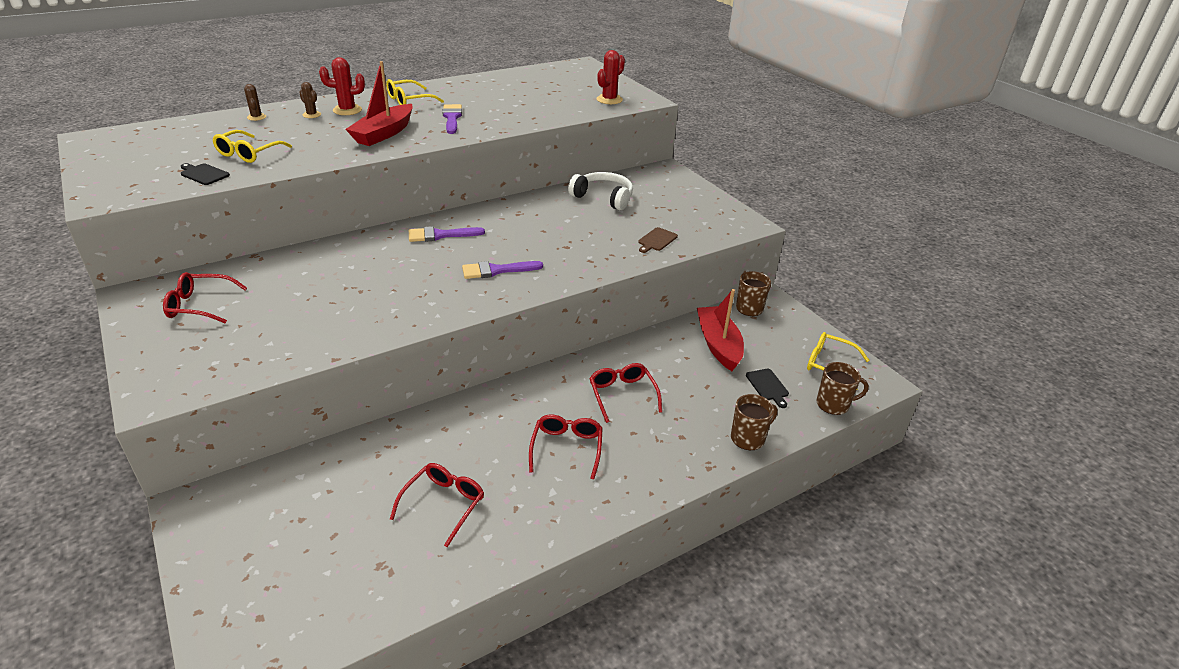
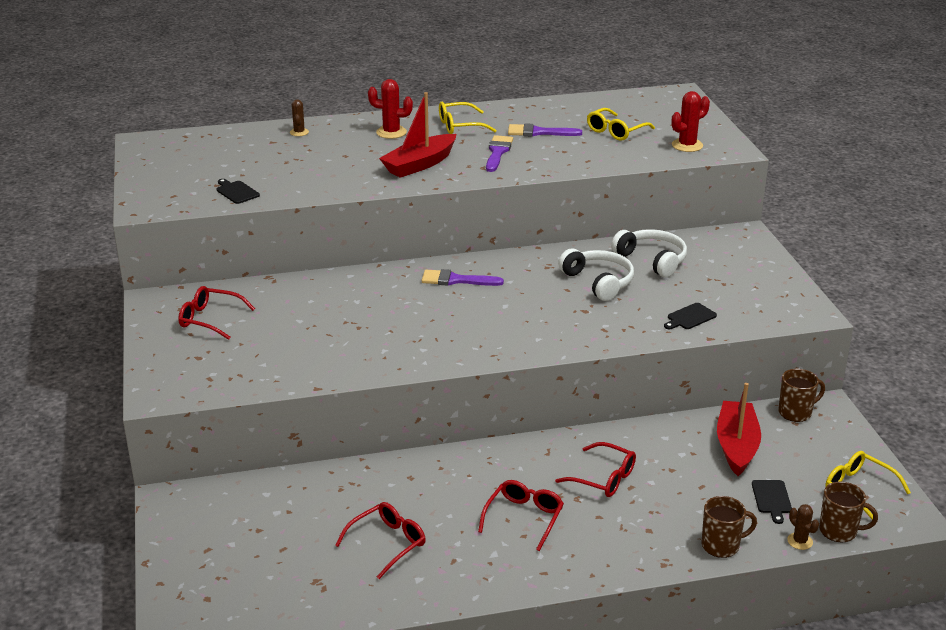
camera: 20 degrees right, 5 degrees down
yellow glasses [213,130,292,163] -> yellow glasses moved to [587,108,655,141]
brown cactus [299,82,321,118] -> brown cactus moved to [787,504,819,550]
purple brush [462,261,543,279] -> purple brush moved to [508,123,582,137]
red glasses [589,363,662,423] -> red glasses turned 120 degrees clockwise [555,442,636,497]
brown cutting board [638,227,678,253] -> black cutting board [664,303,717,329]
none -> white headphones [558,248,634,301]

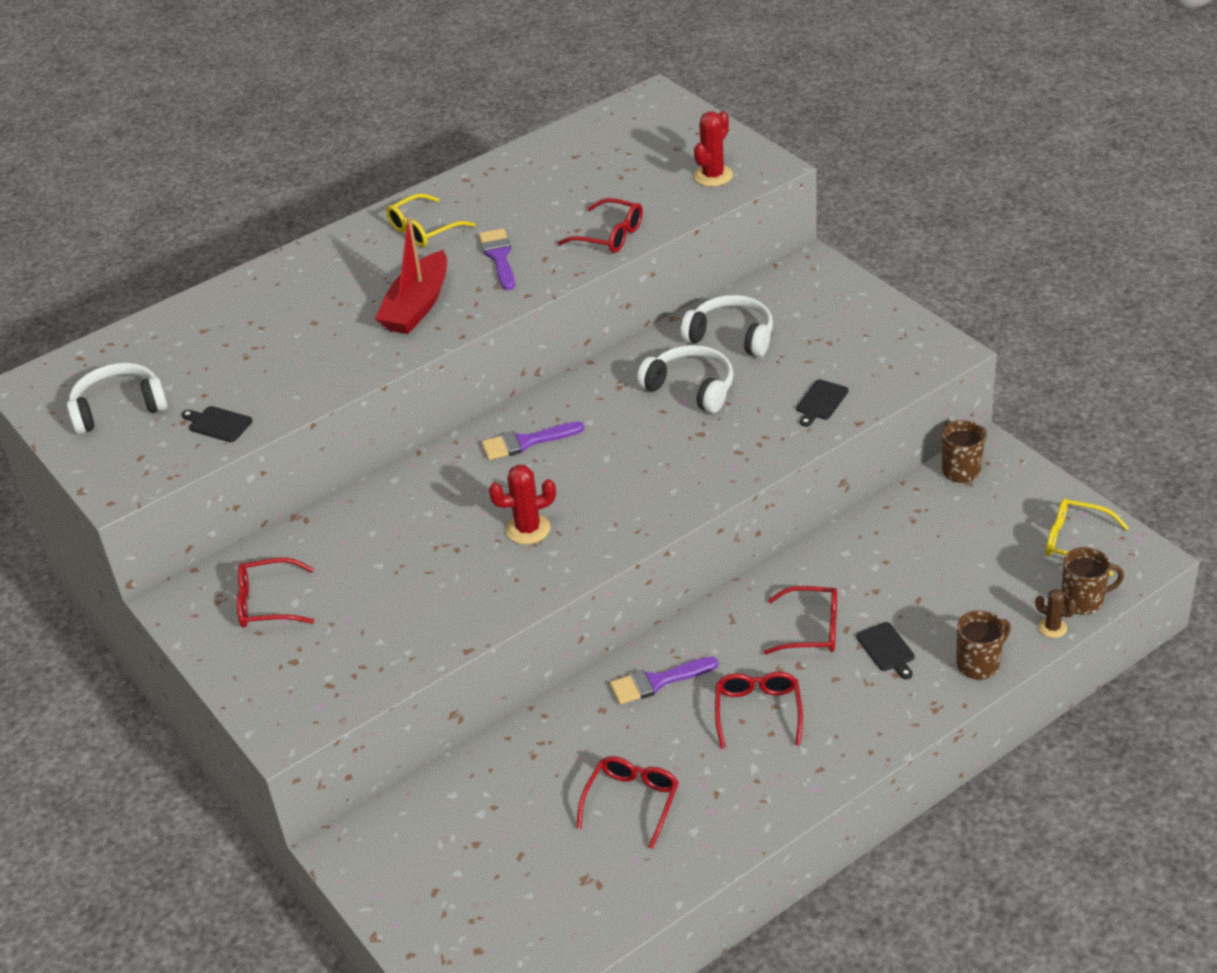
camera: 20 degrees left, 10 degrees up
brown cactus [290,99,309,136] -> none
red cactus [368,79,413,139] -> red cactus moved to [489,465,556,544]
purple brush [508,123,582,137] -> purple brush moved to [610,657,719,705]
yellow glasses [587,108,655,141] -> none
red boat [717,383,761,476] -> none
black cutting board [752,480,792,524] -> black cutting board moved to [856,622,915,679]
none -> white headphones [67,363,168,434]
none -> red glasses [558,198,643,253]

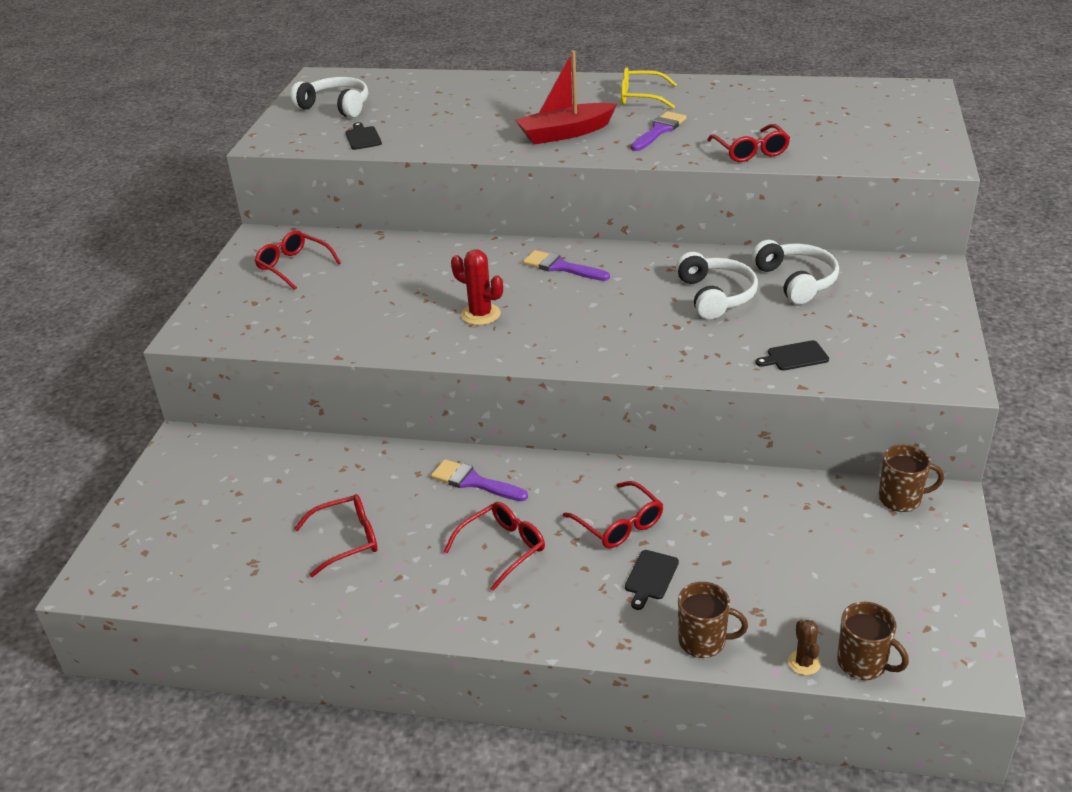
camera: 45 degrees right, 5 degrees down
red cactus [694,111,733,187] -> none
yellow glasses [1046,499,1129,576] -> none

